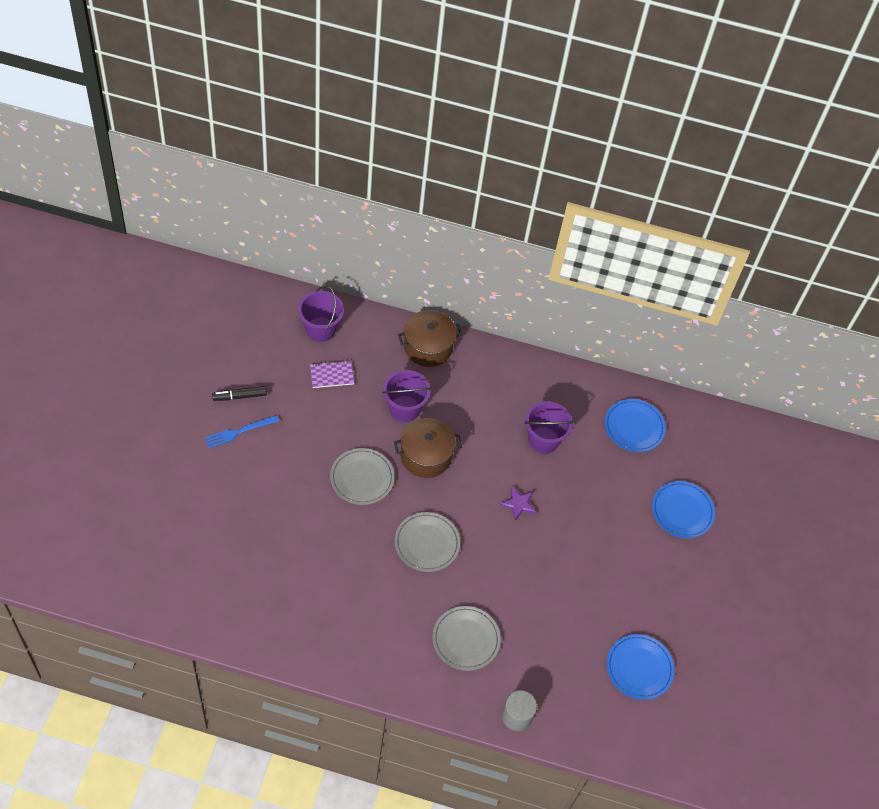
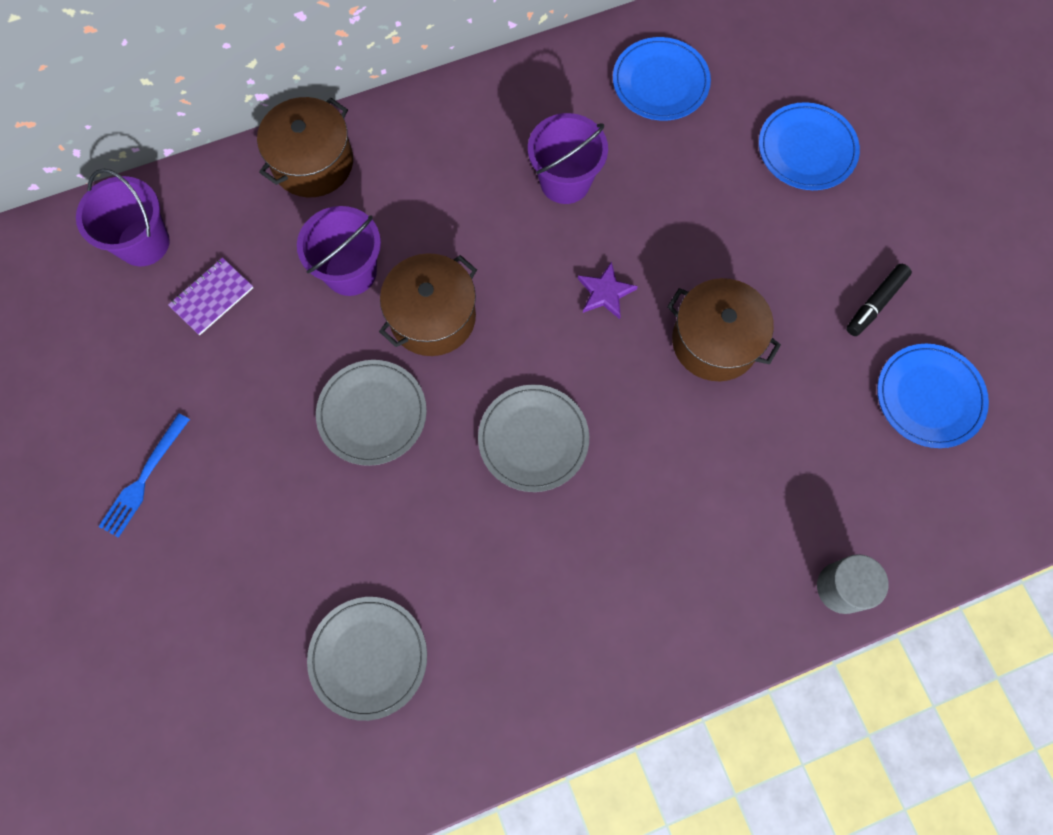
camera: 30 degrees left, 15 degrees up
black marker [212,386,267,401] -> black marker moved to [846,264,912,336]
grey plate [432,606,501,671] -> grey plate moved to [307,597,427,721]
none -> brown pot [667,278,781,381]

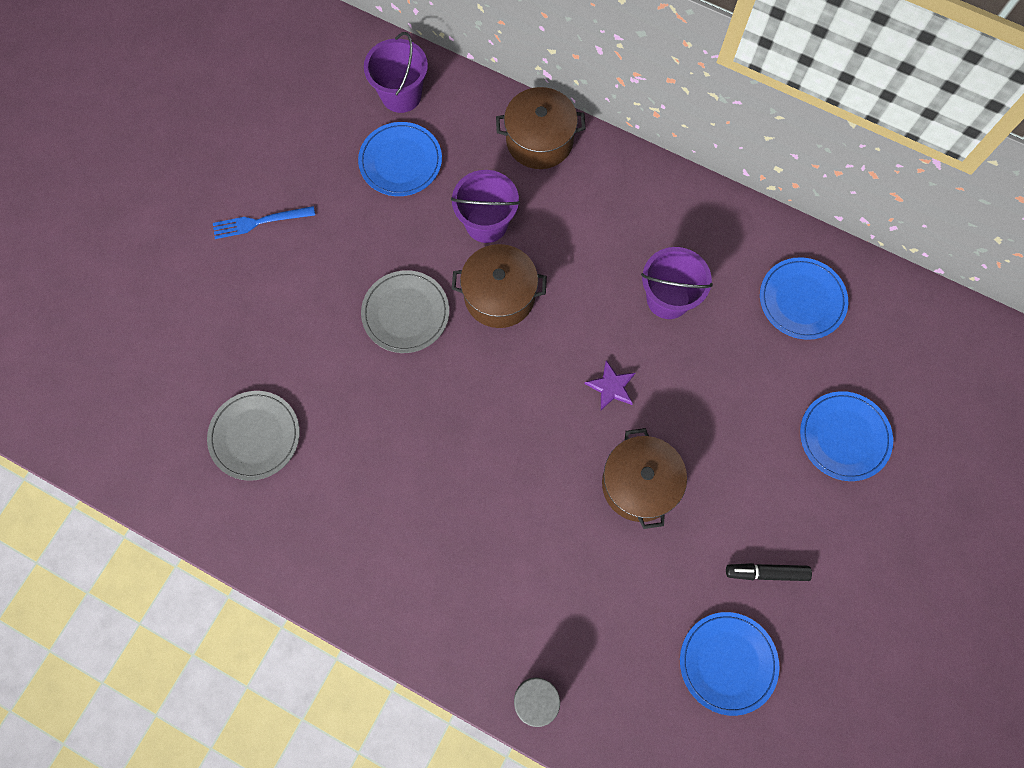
camera: 50 degrees right, 0 degrees up
purple notebook [168,257,253,335] -> blue plate [358,122,442,196]
grey plate [478,385,589,492] -> none

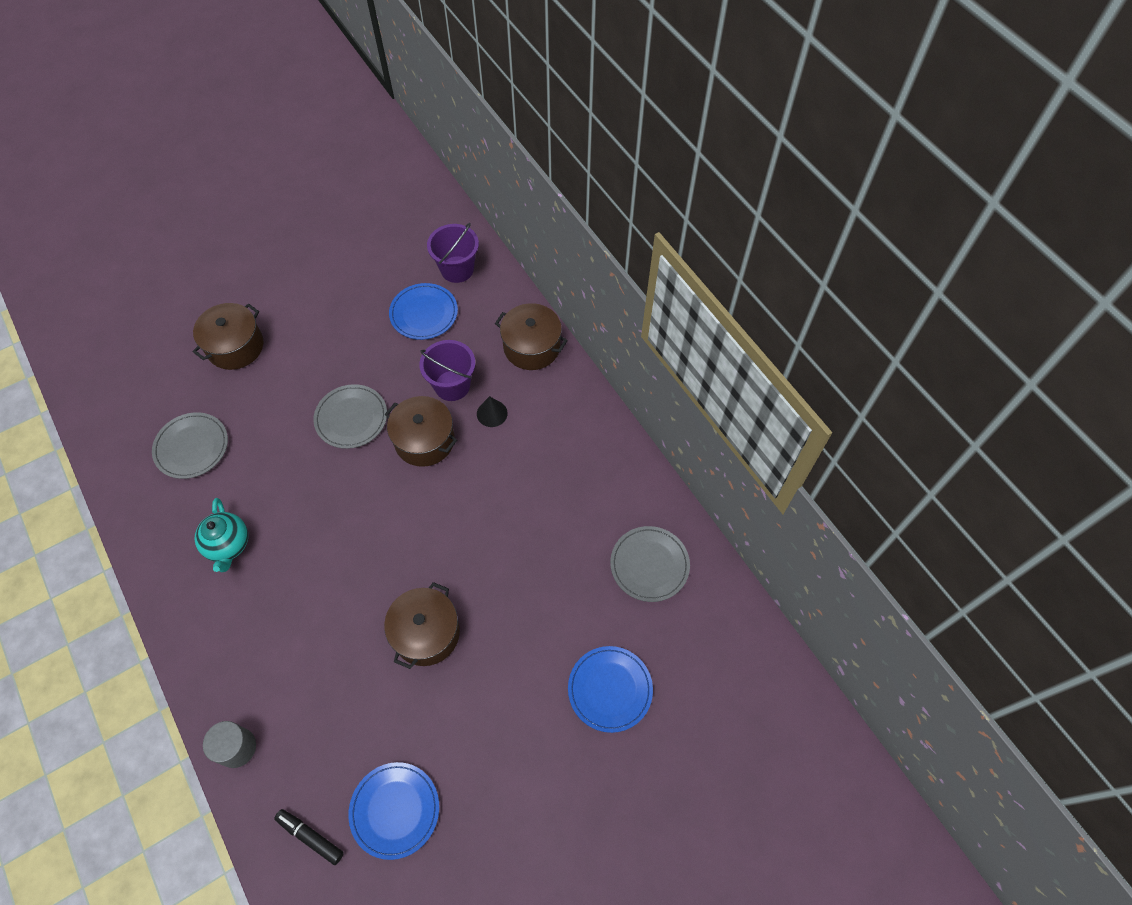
camera: 30 degrees right, 10 degrees down
blue fork [213,206,315,239] -> none
purple star [585,360,635,410] -> none
purple bucket [641,247,713,319] -> none
black marker [726,563,812,581] -> black marker moved to [274,809,344,865]
blue plate [760,257,848,340] -> grey plate [610,526,690,602]
none -> brown pot [193,303,263,370]
none -> turquoise teapot [195,498,248,572]
none -> black cone [477,396,508,427]

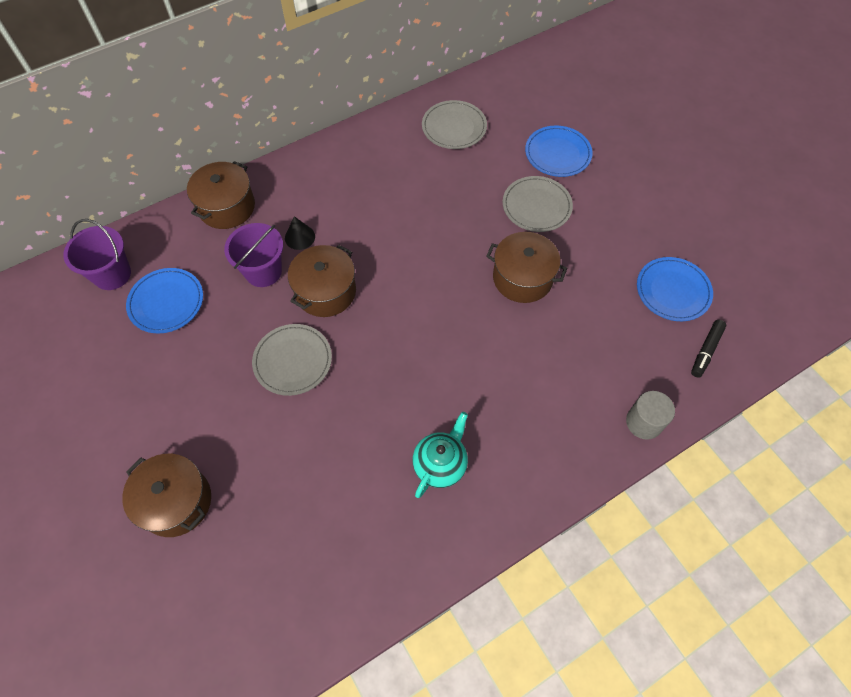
camera: 90 degrees left, 0 degrees up
grey plate [152,412,228,479] -> grey plate moved to [503,176,573,232]
turquoise teapot [195,498,248,572] -> turquoise teapot turned 45 degrees counterclockwise [413,412,468,498]

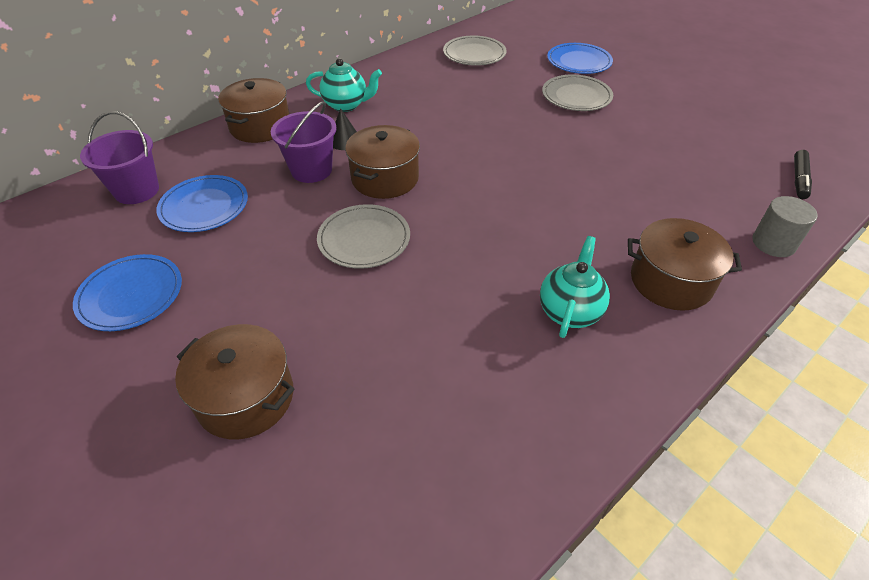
camera: 10 degrees left, 15 degrees down
brown pot [486,232,567,303] -> brown pot moved to [628,218,742,311]
blue plate [637,257,713,321] -> blue plate moved to [73,254,182,331]
none -> turquoise teapot [306,58,382,112]

